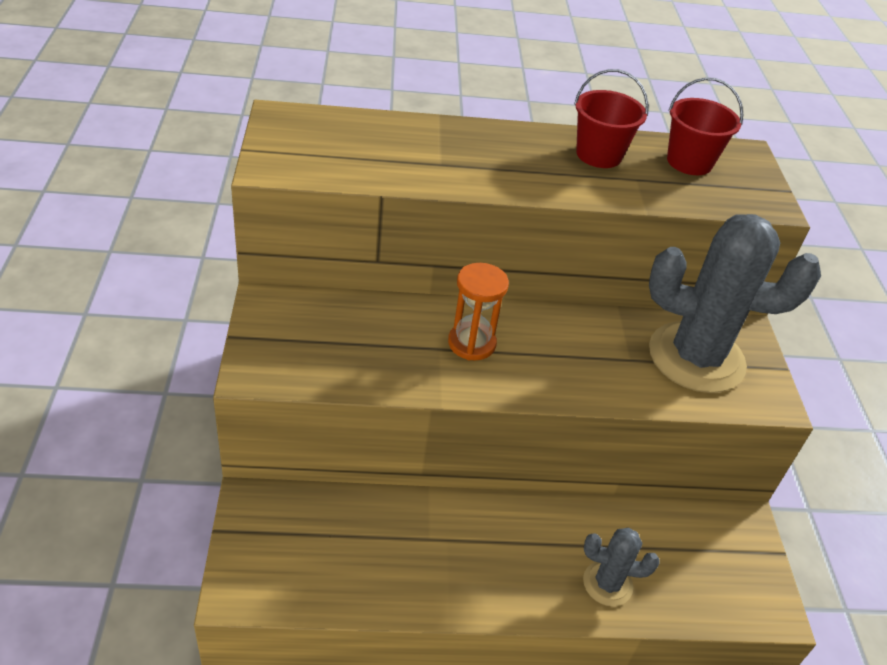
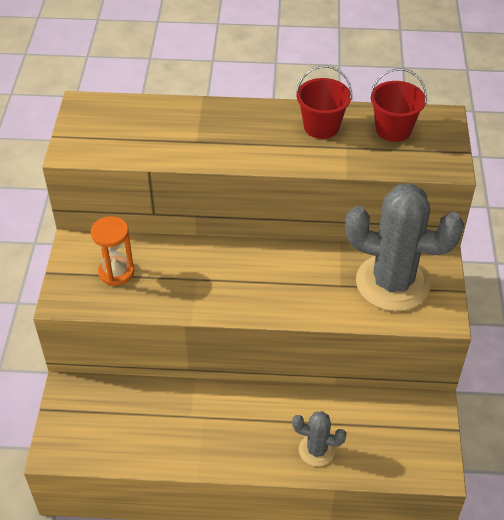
camera: 10 degrees right, 5 degrees up
orange hourglass [448,263,509,360] -> orange hourglass moved to [91,216,134,286]

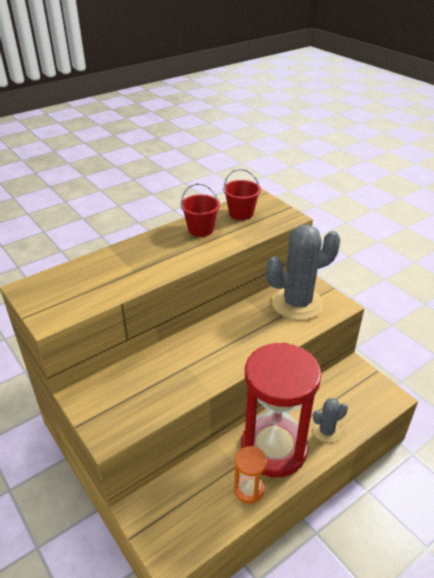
camera: 40 degrees left, 10 degrees down
orange hourglass [91,216,134,286] -> orange hourglass moved to [234,446,267,504]
none -> red hourglass [241,342,322,477]

